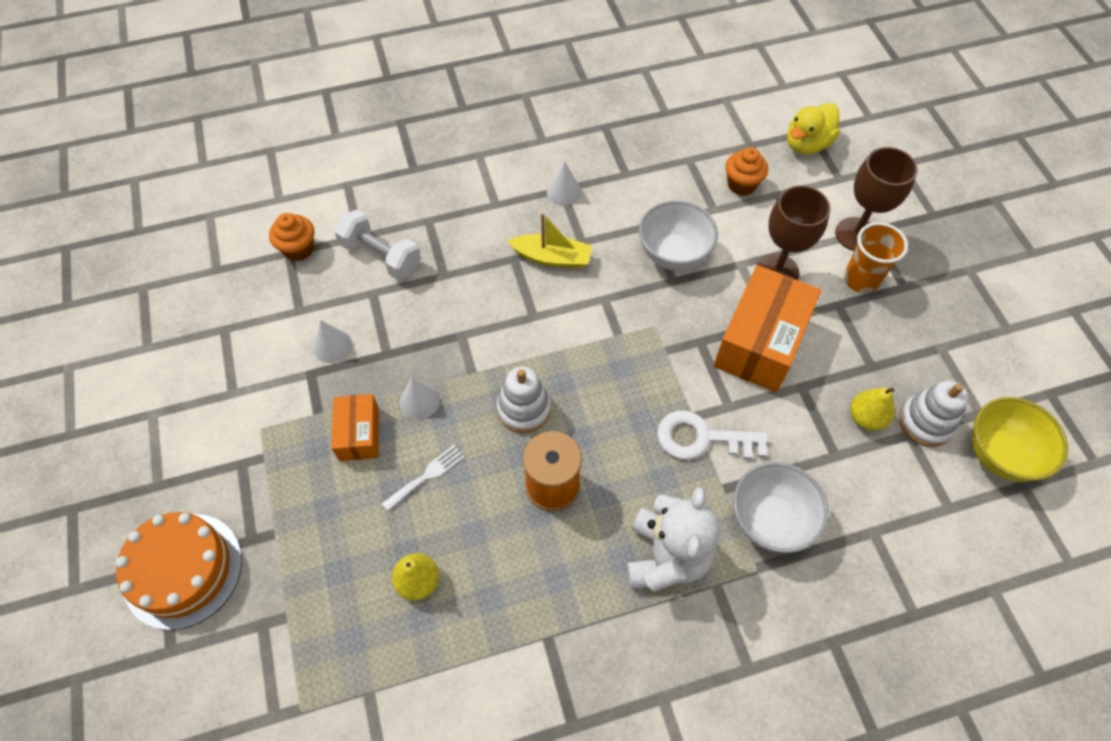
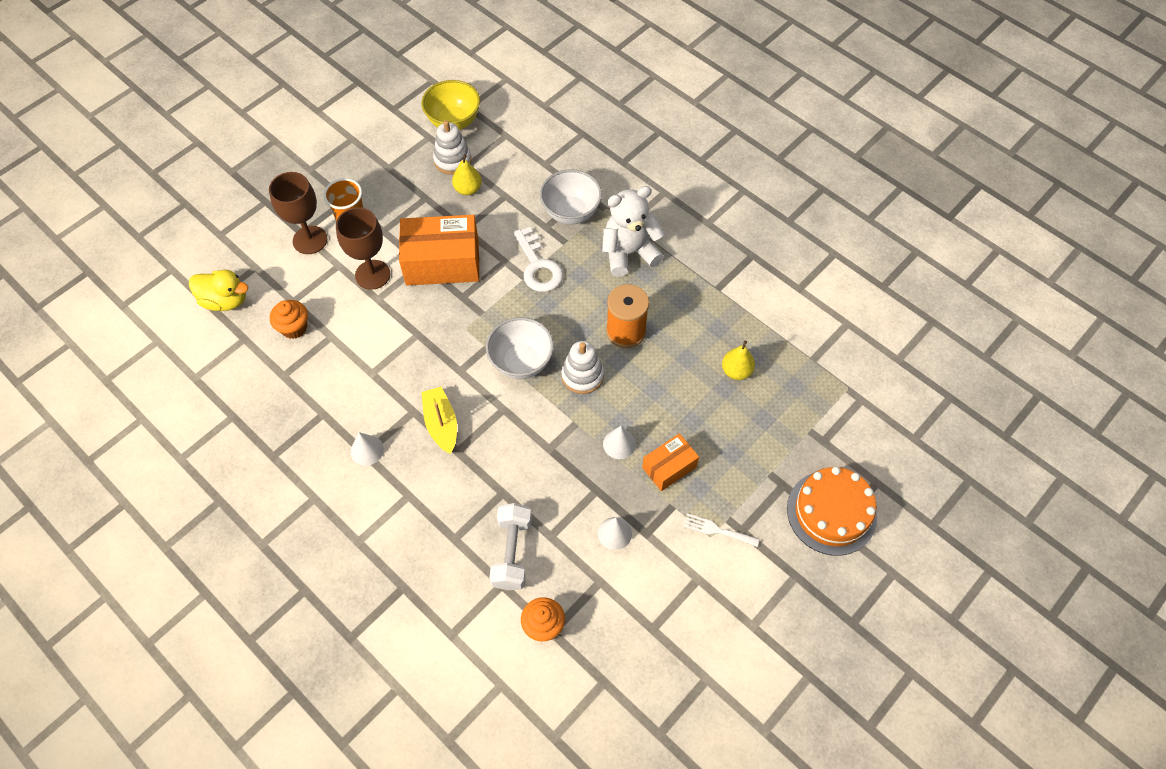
camera: 120 degrees left, 0 degrees up
white fork [382,445,465,511] -> white fork moved to [683,513,759,547]
white bowl [639,200,718,271] -> white bowl moved to [486,317,554,379]

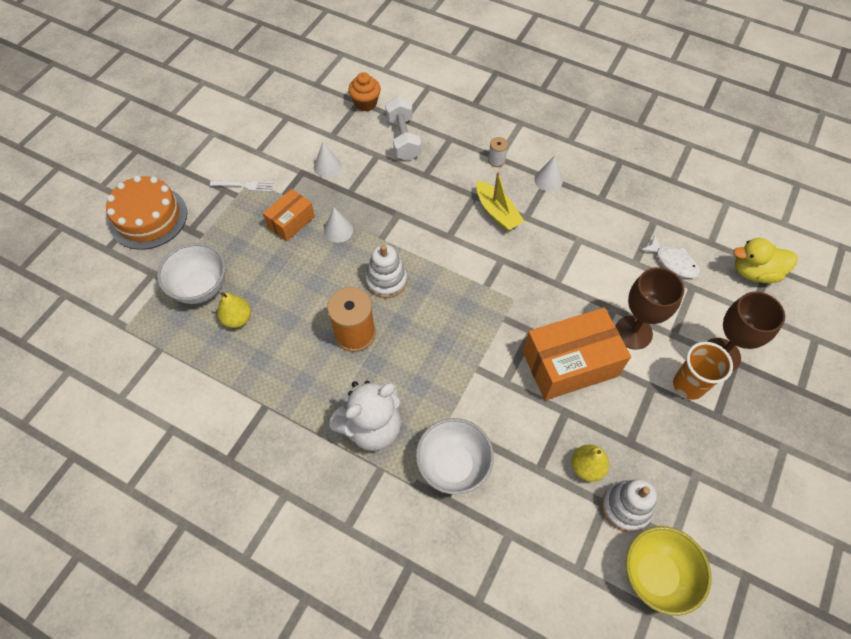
camera: 165 degrees right, 0 degrees up
orange cupcake [270,300,308,339] -> white fish [641,235,700,278]
white bowl [486,317,554,379] -> white bowl moved to [157,243,226,304]
white key [513,227,563,292] -> none
none -> white spool [488,137,508,167]

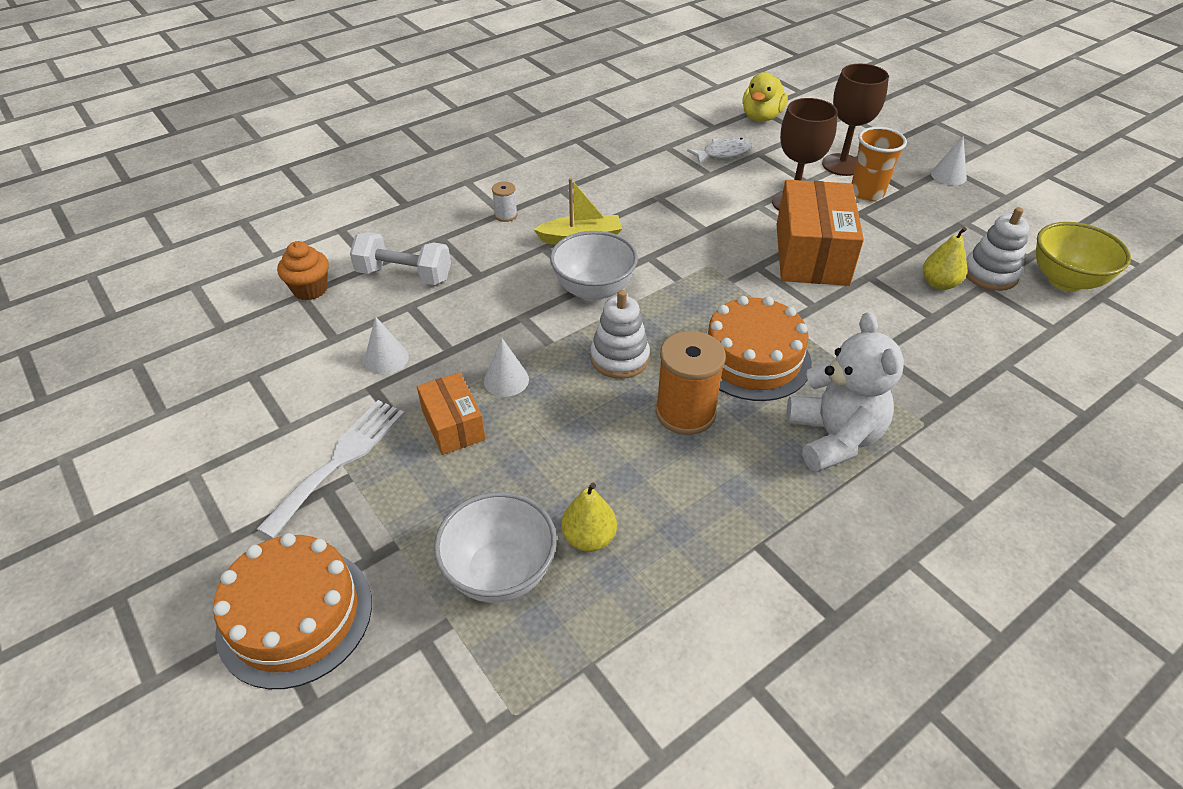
camera: 65 degrees left, 15 degrees down
white fork [210,180,274,192] -> white fork [257,400,405,539], size x1.69
white bowl [416,418,494,495] -> white bowl moved to [550,231,638,301]
white cone [535,156,563,192] -> white cone moved to [931,136,967,185]
none -> orange cake [705,296,812,401]

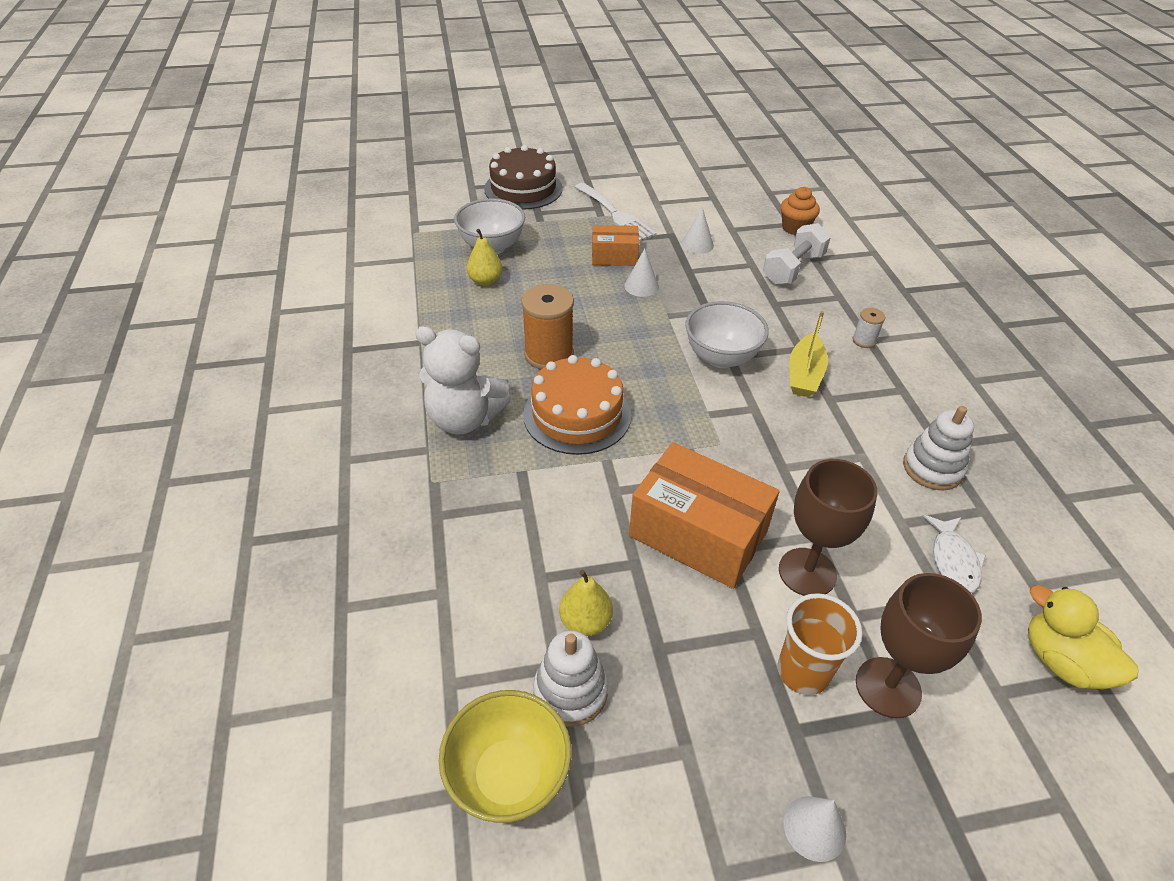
camera: 115 degrees right, 0 degrees up
orange cake [213,533,372,689] -> brown cake [484,145,563,210]
white stacking toy [590,290,650,379] -> white stacking toy moved to [903,406,974,490]

